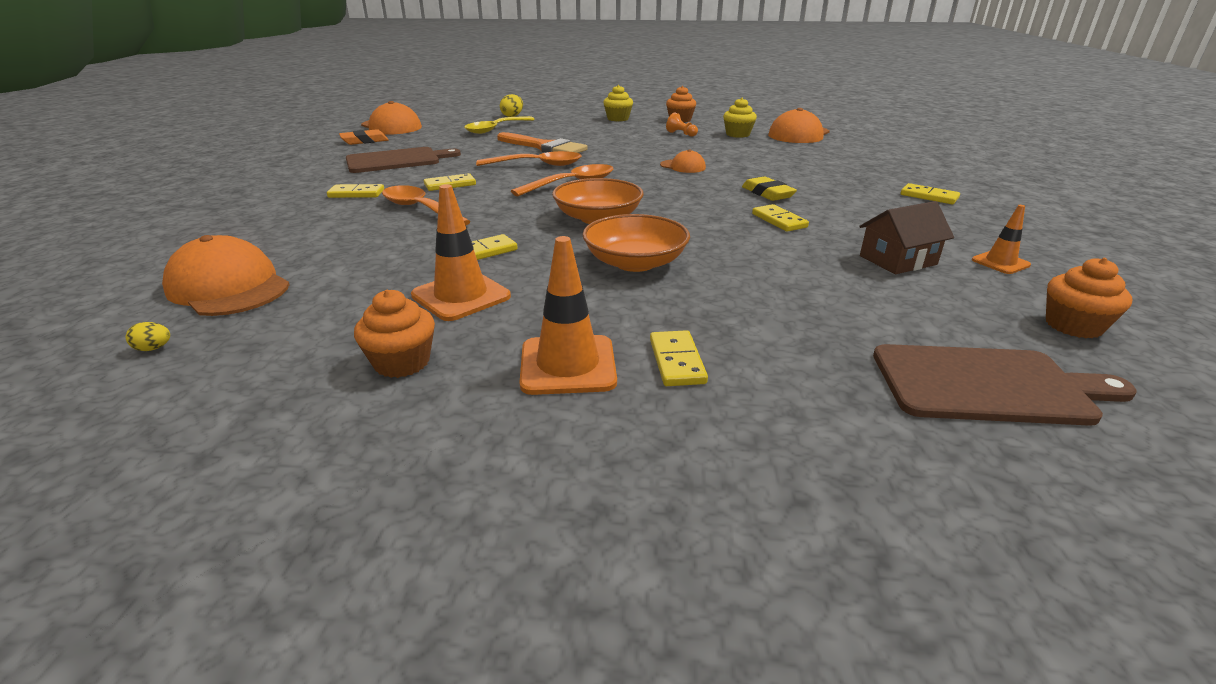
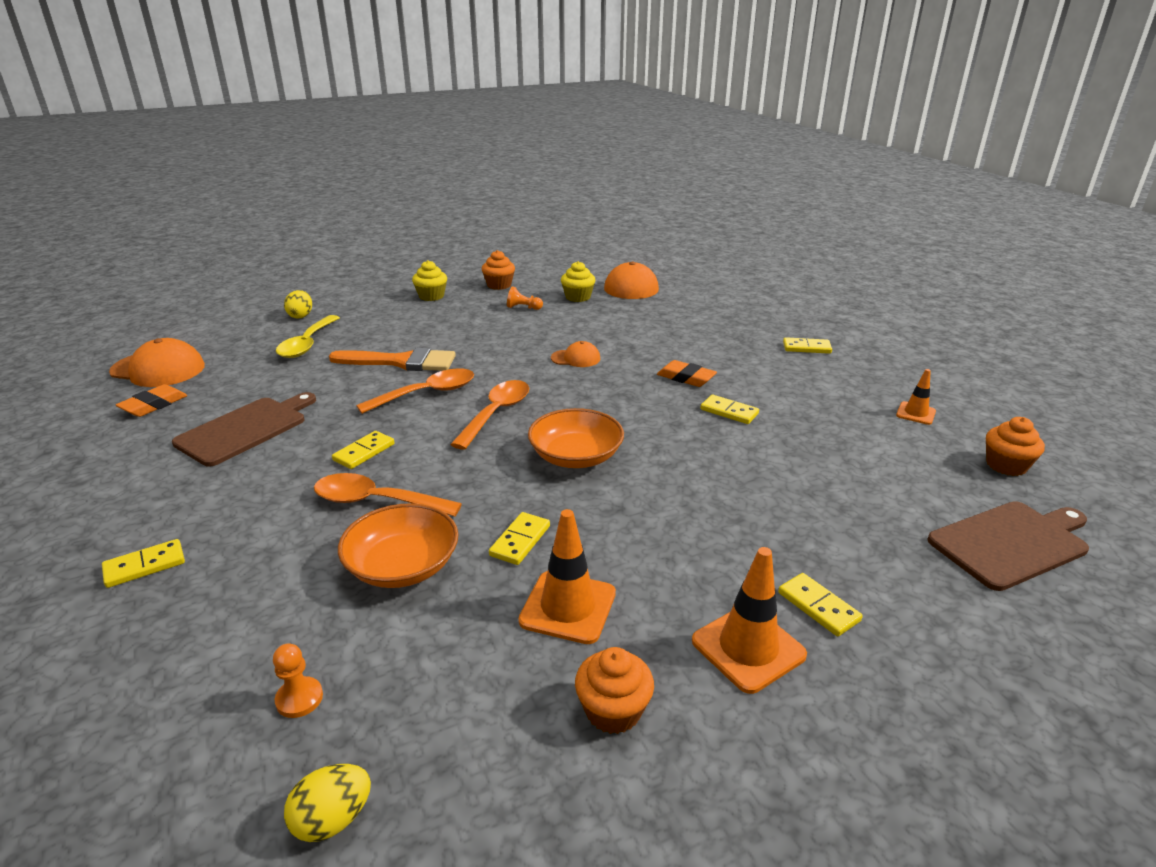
camera: 30 degrees left, 0 degrees up
yellow egg [125,322,170,351] -> yellow egg [284,764,371,842], size x1.78
orange cap [162,235,290,316] -> orange pawn [273,643,323,718]
yellow domino [327,184,384,198] -> yellow domino moved to [102,539,185,588]
orange bowl [582,214,690,272] -> orange bowl moved to [338,503,458,588]
yellow eraser [742,176,797,201] -> orange eraser [657,360,717,387]
brown house [859,201,954,274] -> none

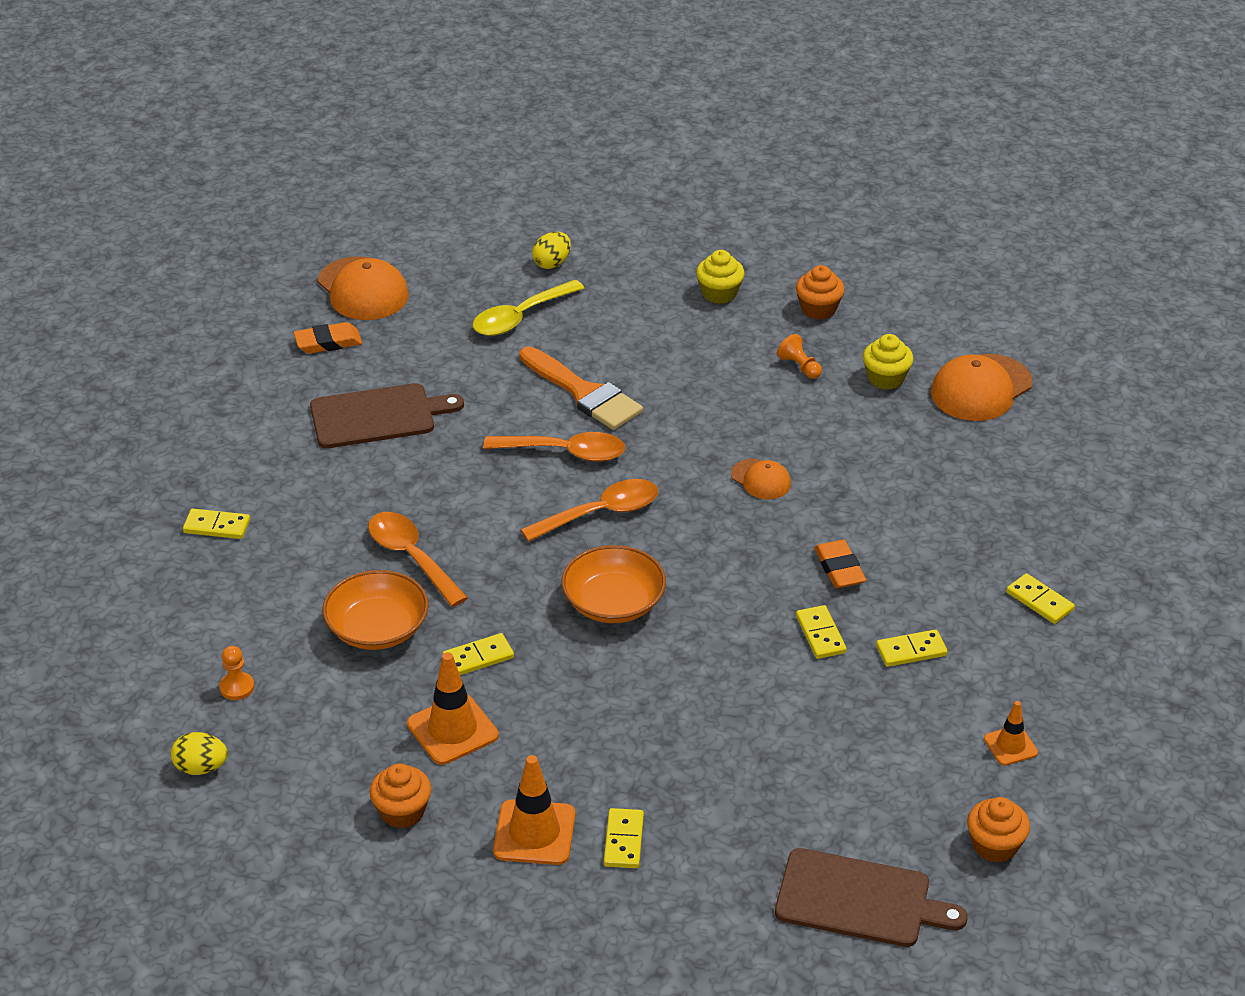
camera: 40 degrees right, 10 degrees up
yellow domino [332,431,395,469] -> yellow domino moved to [876,629,948,667]

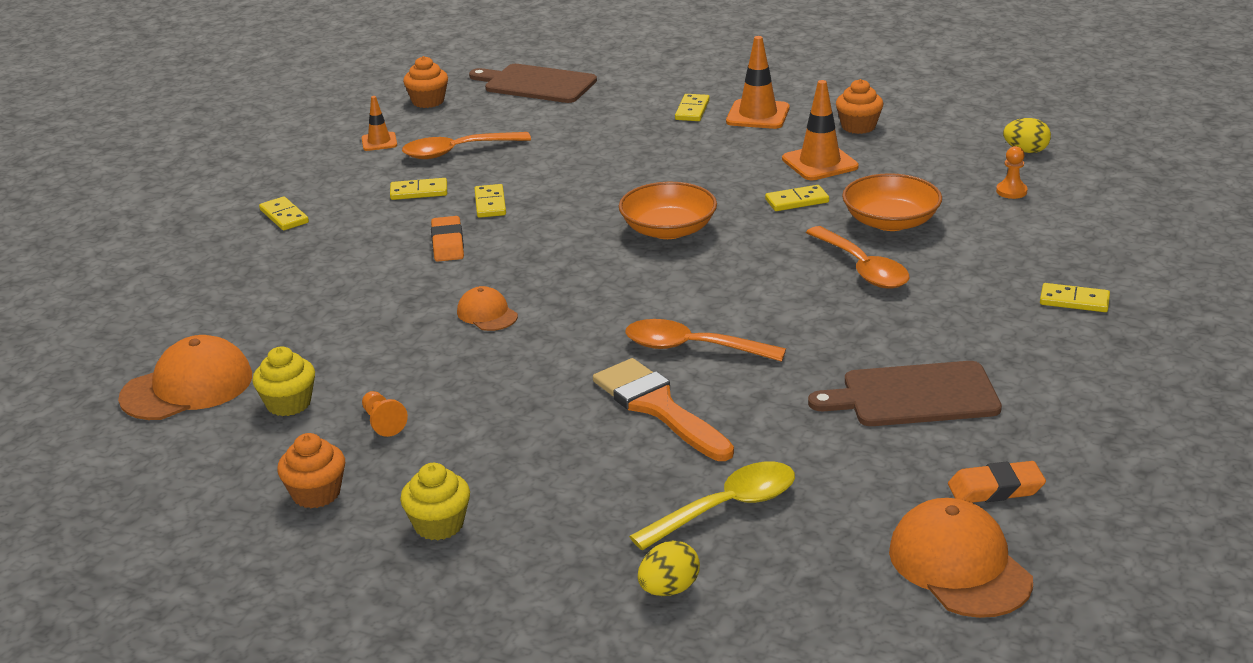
camera: 170 degrees left, 10 degrees down
orange spoon [520,479,658,542] -> orange spoon moved to [402,132,531,159]

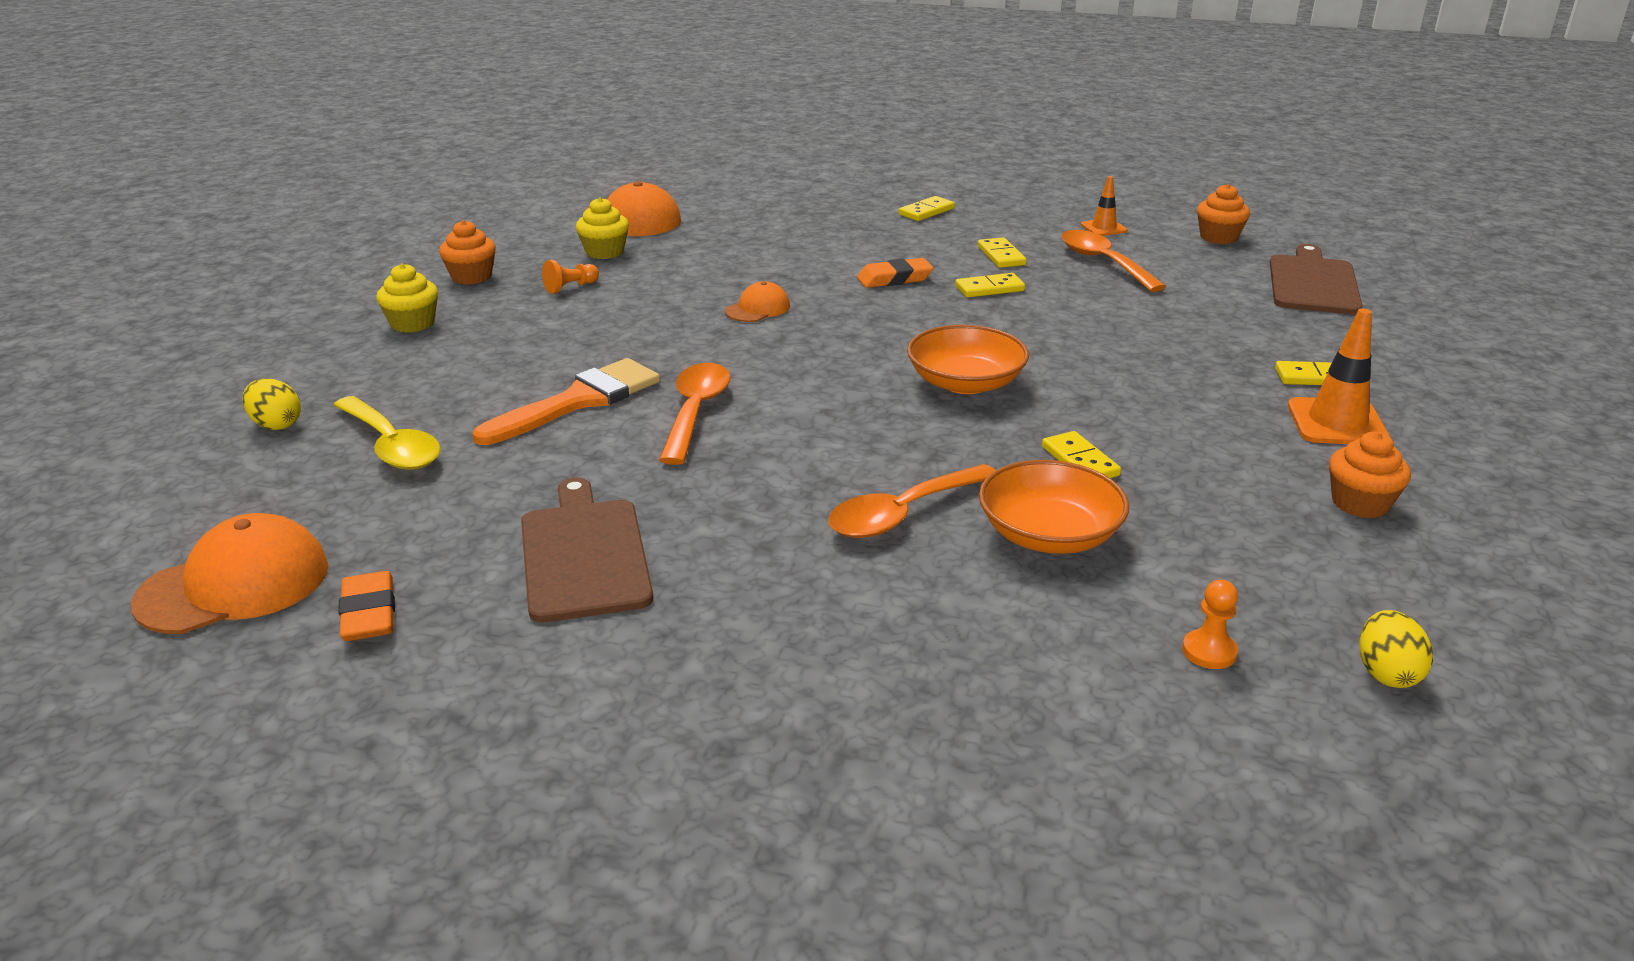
camera: 80 degrees right, 0 degrees up
orange traffic cone [782,80,859,180] -> none
yellow domino [1040,283,1110,312] -> none

